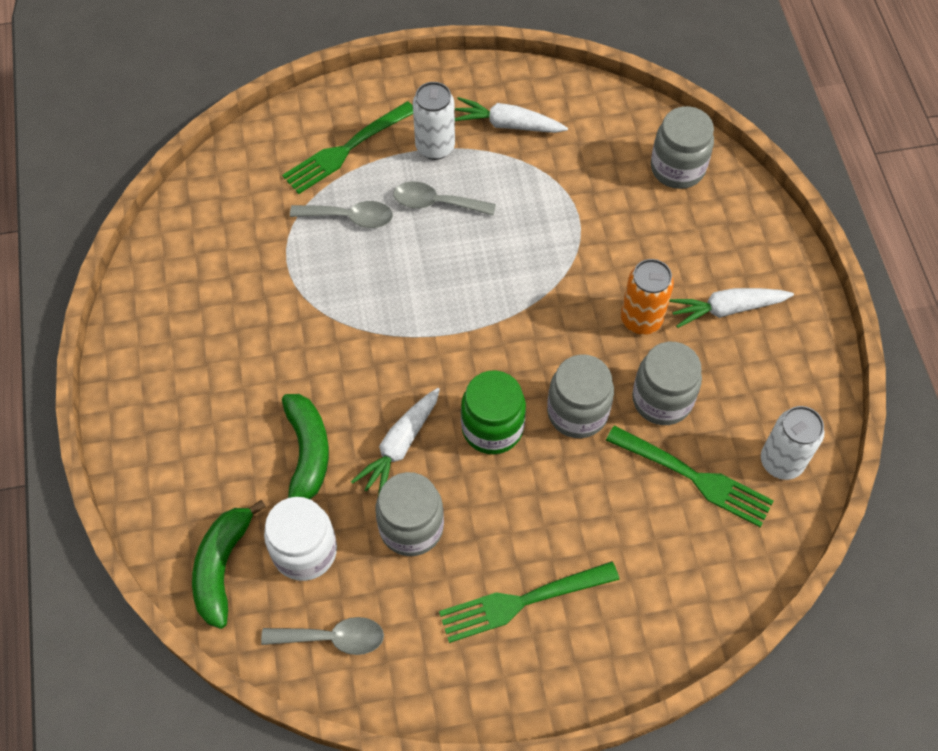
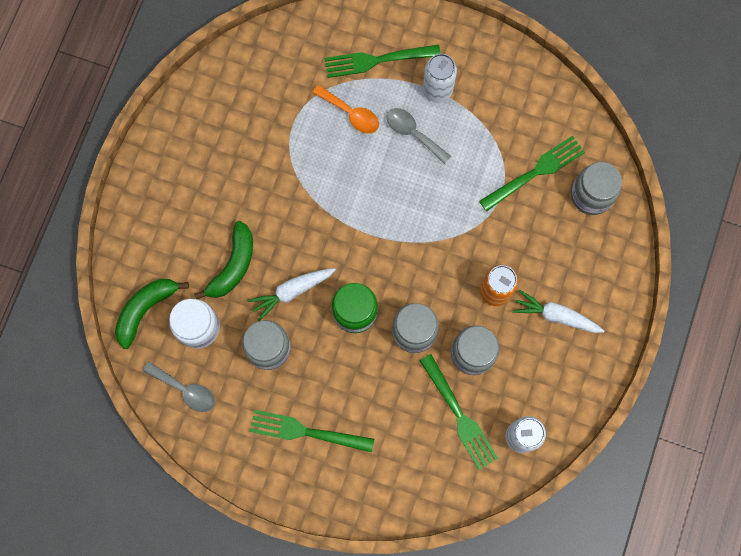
camera: 30 degrees right, 15 degrees up
grey spoon [290,201,393,228] -> orange spoon [312,85,379,133]
white carrot [455,97,568,133] -> none
none -> green fork [479,136,585,212]

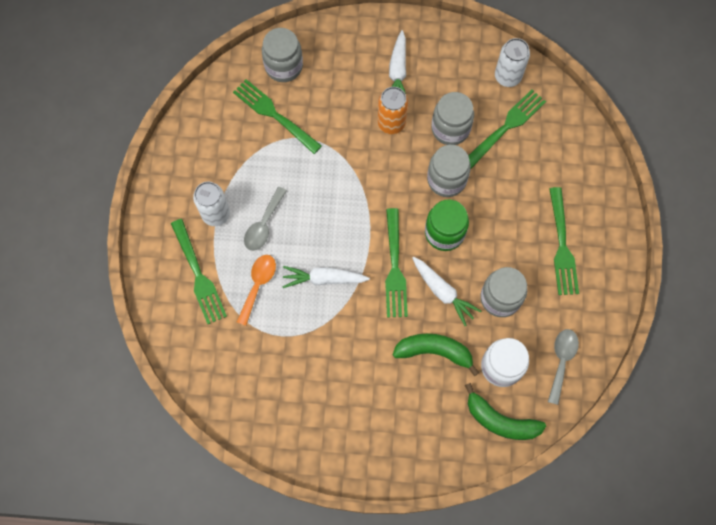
camera: 105 degrees left, 5 degrees down
none -> white carrot [282,266,370,288]
none -> green fork [385,208,408,318]

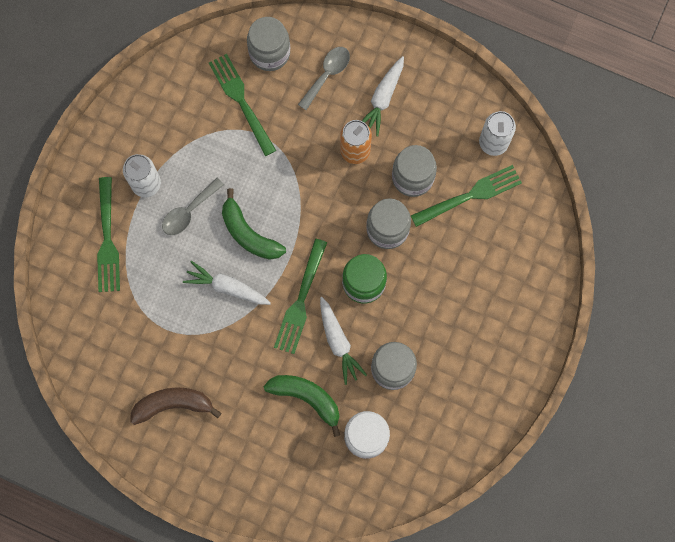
camera: 20 degrees right, 5 degrees up
orange spoon [237,255,276,326] -> none
green banana [465,383,546,440] -> green banana moved to [222,188,286,260]
grey spoon [548,329,579,405] -> grey spoon moved to [298,47,350,110]
green fork [549,187,579,295] -> none
none -> brown banana [130,387,221,425]

